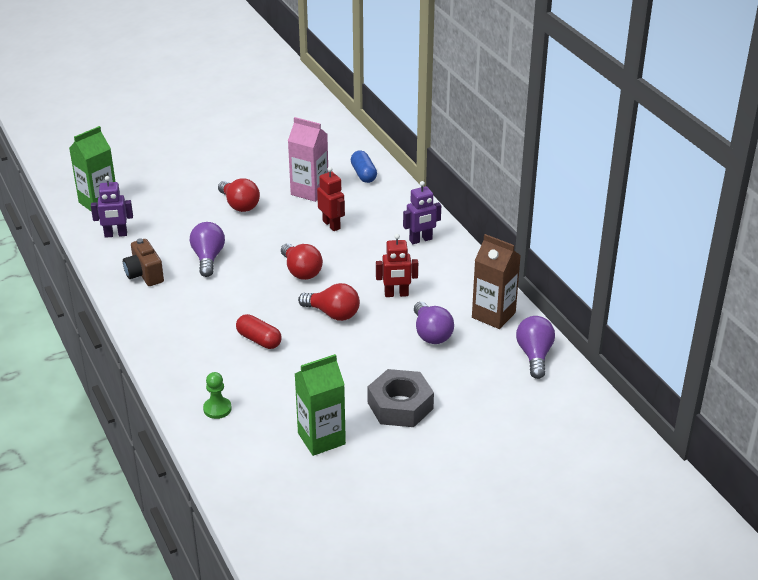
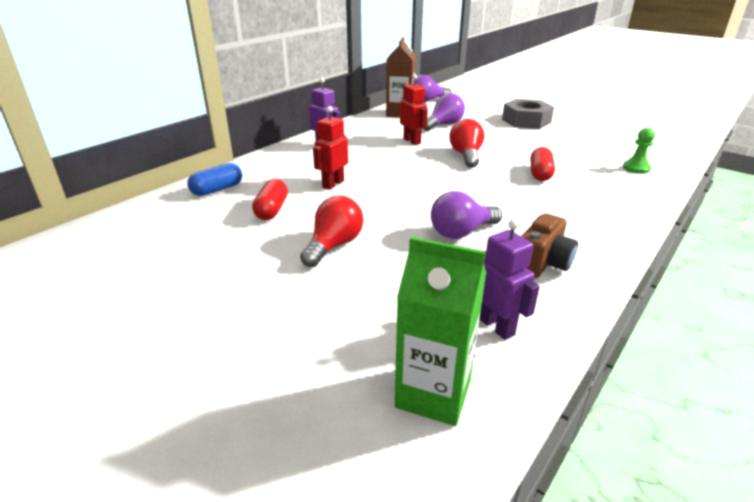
camera: 115 degrees left, 5 degrees down
red light bulb [281,243,323,280] -> none
pink carton [288,117,328,202] -> red capsule [252,179,288,220]
green carton [295,354,346,456] -> none

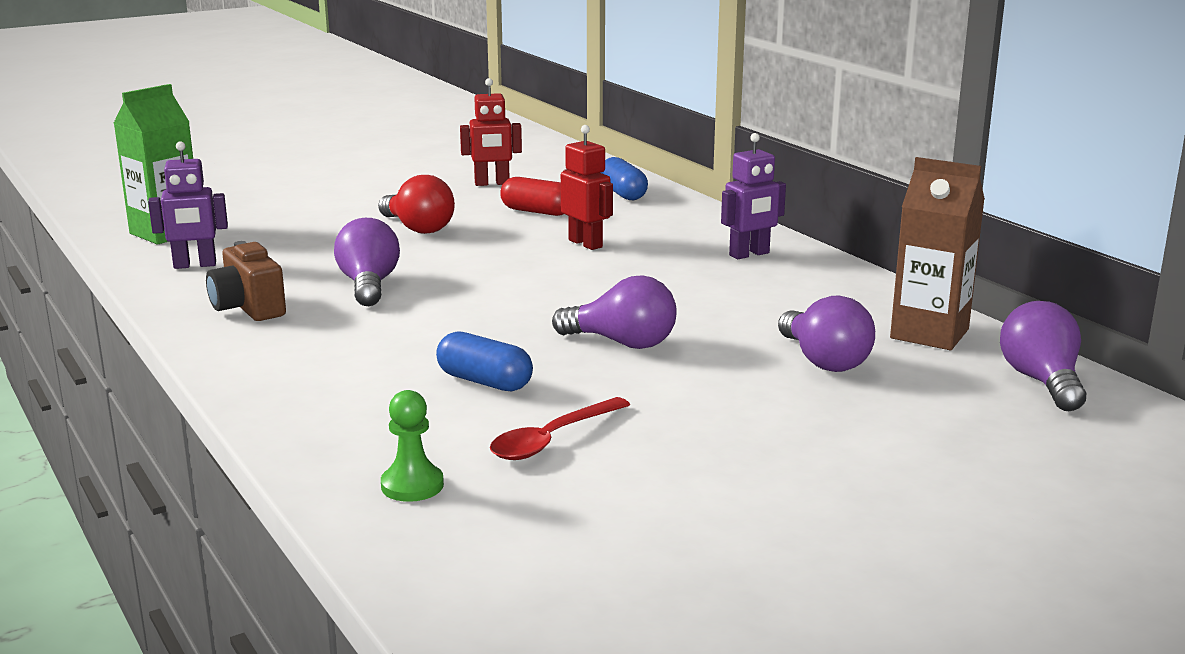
camera: 110 degrees right, 10 degrees down
red robot [400,74,428,145] -> red robot moved to [460,78,522,186]
red light bulb [449,119,484,168] -> purple light bulb [552,276,677,349]
grey nut [502,99,554,129] -> none
red capsule [530,147,555,181] -> blue capsule [436,331,533,391]
none -> red spoon [490,397,630,460]

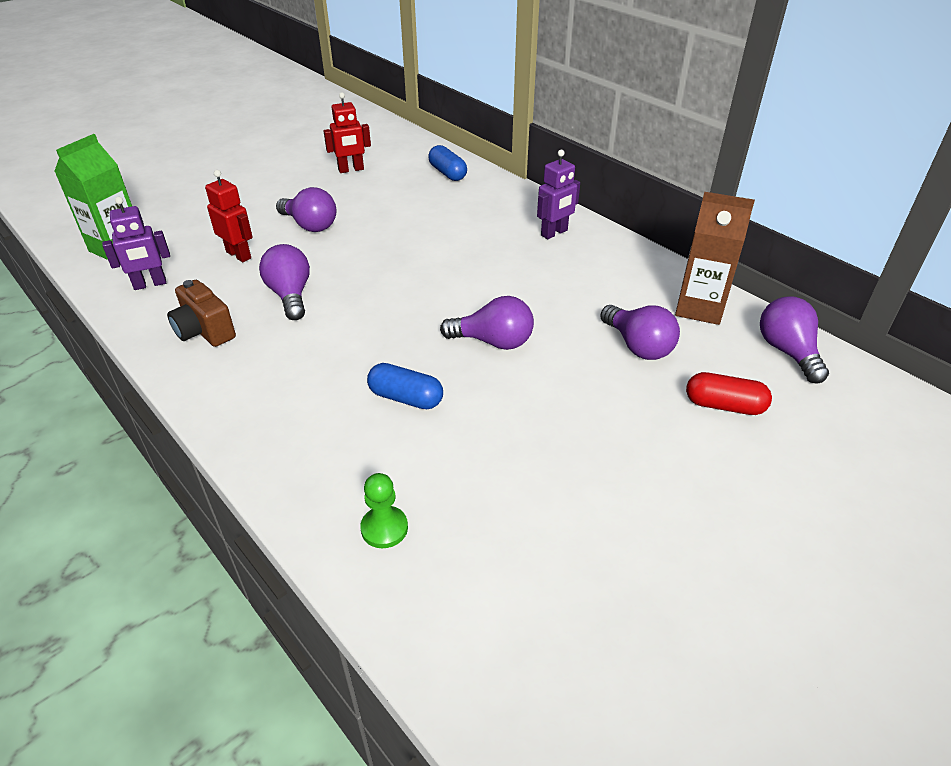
camera: 10 degrees left, 20 degrees up
red light bulb [378,175,455,234] -> purple light bulb [276,187,337,232]
red spoon [490,397,630,460] -> none
red capsule [500,177,563,216] -> red capsule moved to [686,372,772,415]
red robot [561,125,613,250] -> red robot moved to [205,170,253,262]

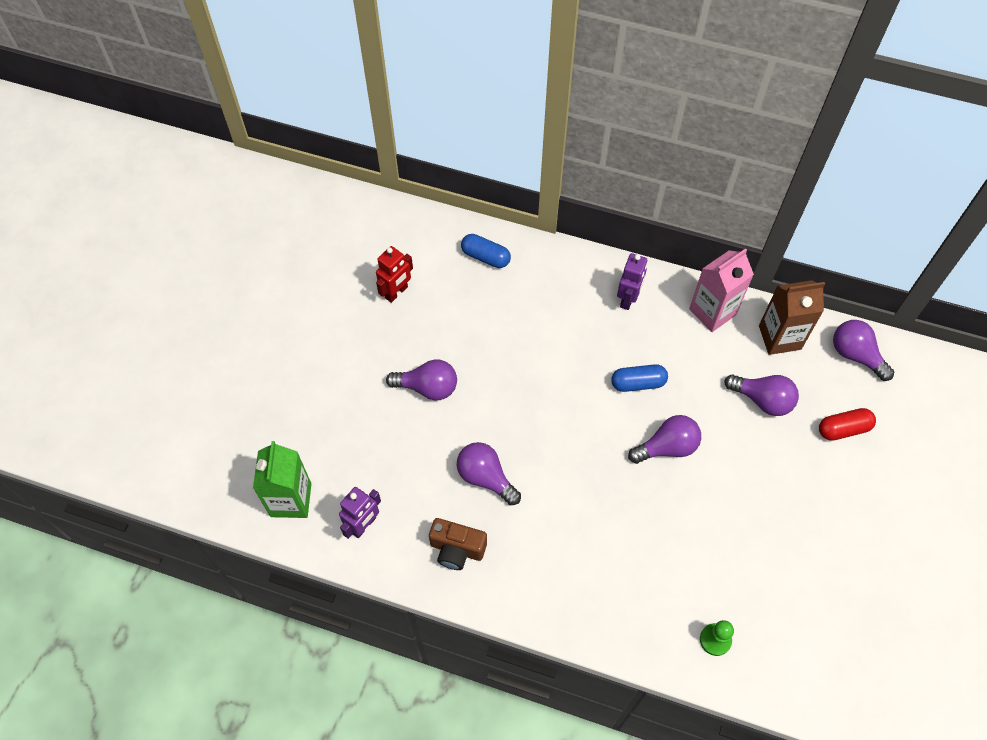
camera: 30 degrees left, 20 degrees up
red robot [205,170,253,262] -> none
blue capsule [367,363,443,409] -> blue capsule moved to [611,364,668,392]
none -> pink carton [689,249,754,332]

